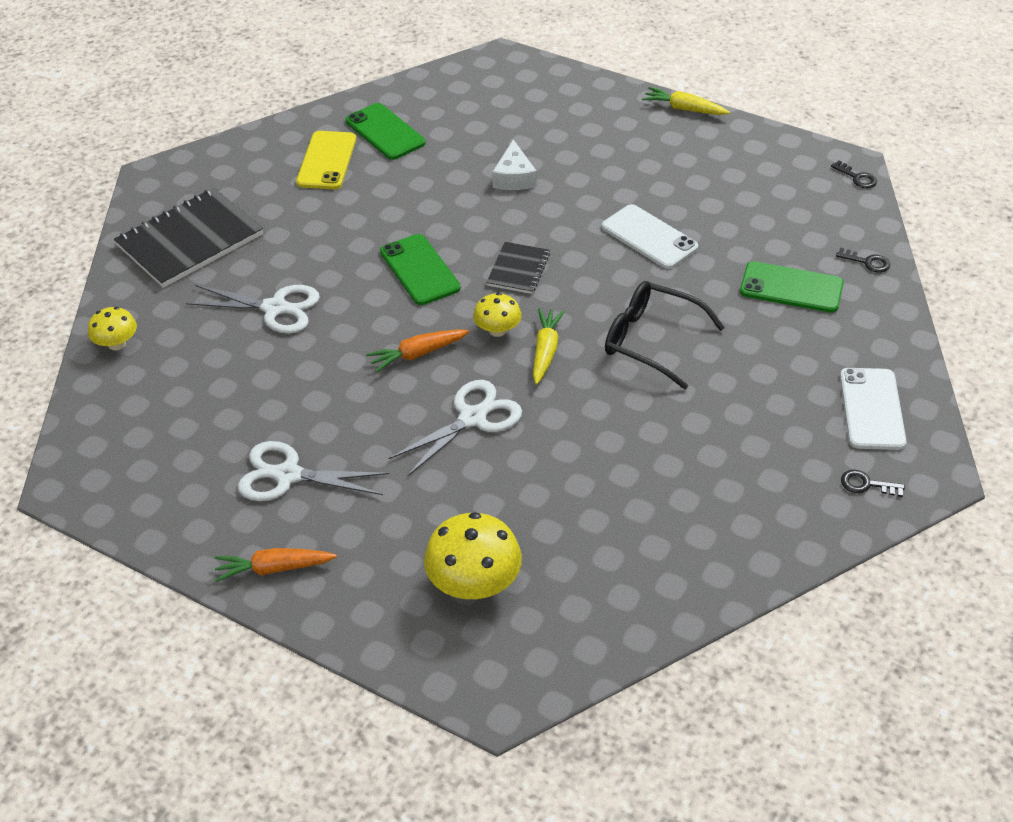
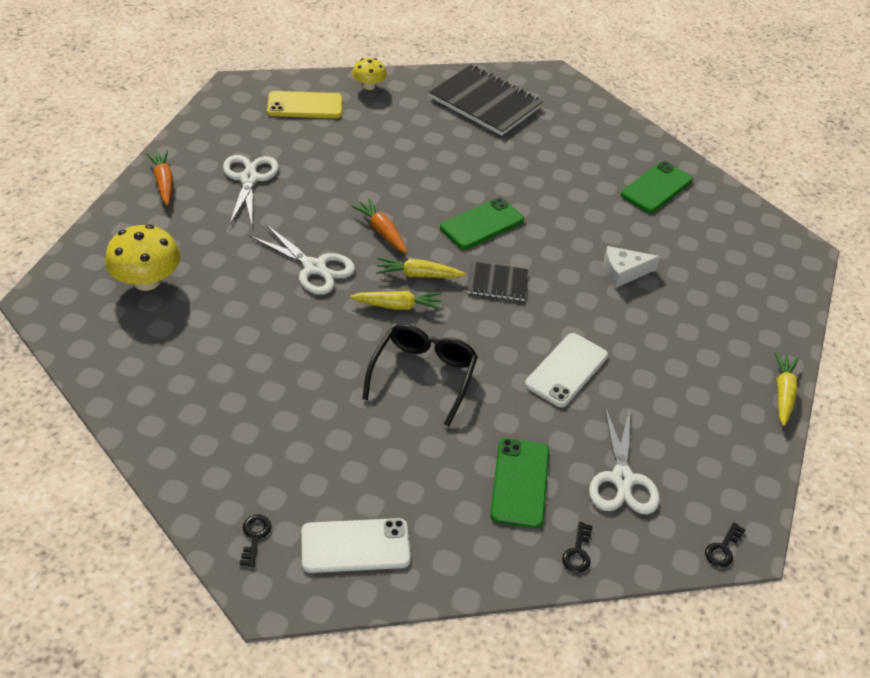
camera: 75 degrees right, 0 degrees up
white scissors [186,285,320,334] -> white scissors moved to [589,407,660,514]
yellow phone [296,131,356,189] -> yellow phone moved to [267,91,342,118]
yellow mushroom [473,293,521,337] -> yellow carrot [376,257,466,278]

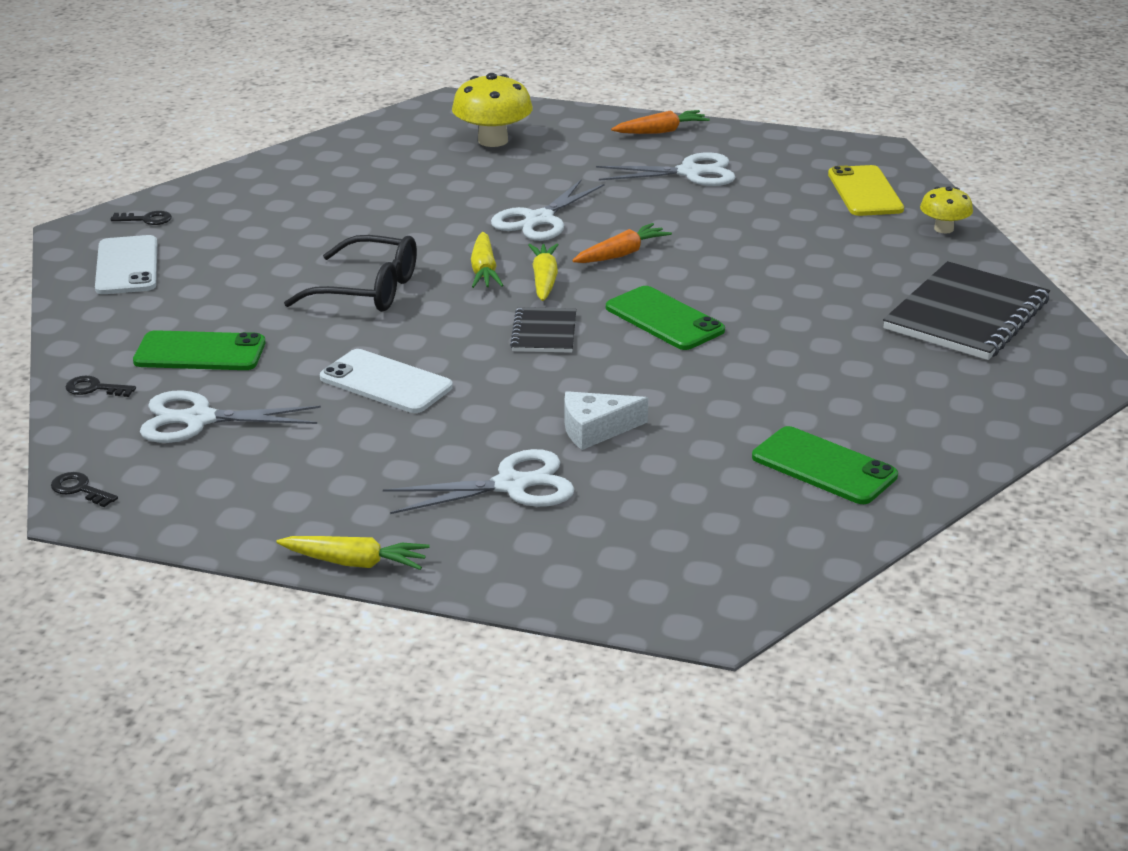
camera: 90 degrees right, 15 degrees down
white cheese [604,246,660,288] -> white cheese turned 90 degrees counterclockwise [565,391,648,450]
none -> white scissors [383,449,574,514]

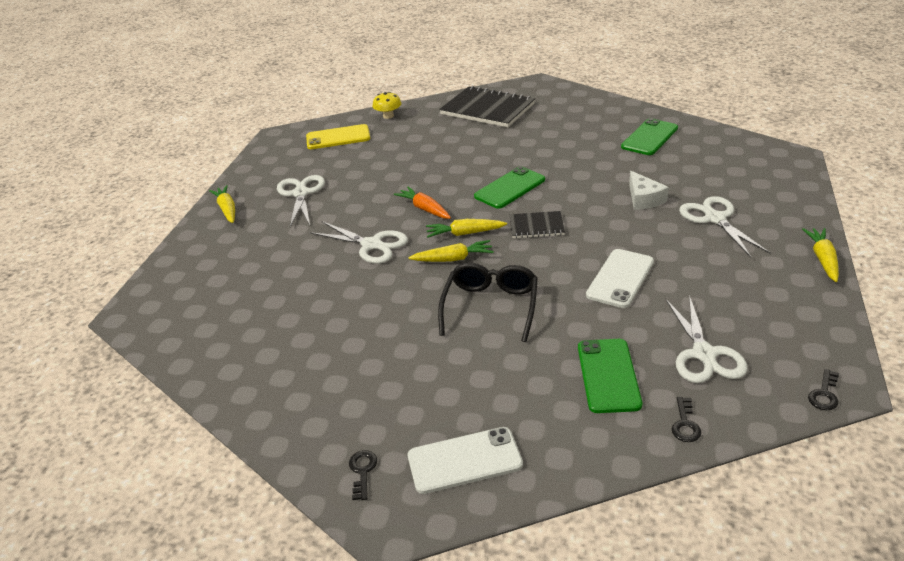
camera: 90 degrees left, 5 degrees up
yellow mushroom [452,73,533,147] -> none
orange carrot [611,110,710,134] -> yellow carrot [209,185,235,223]

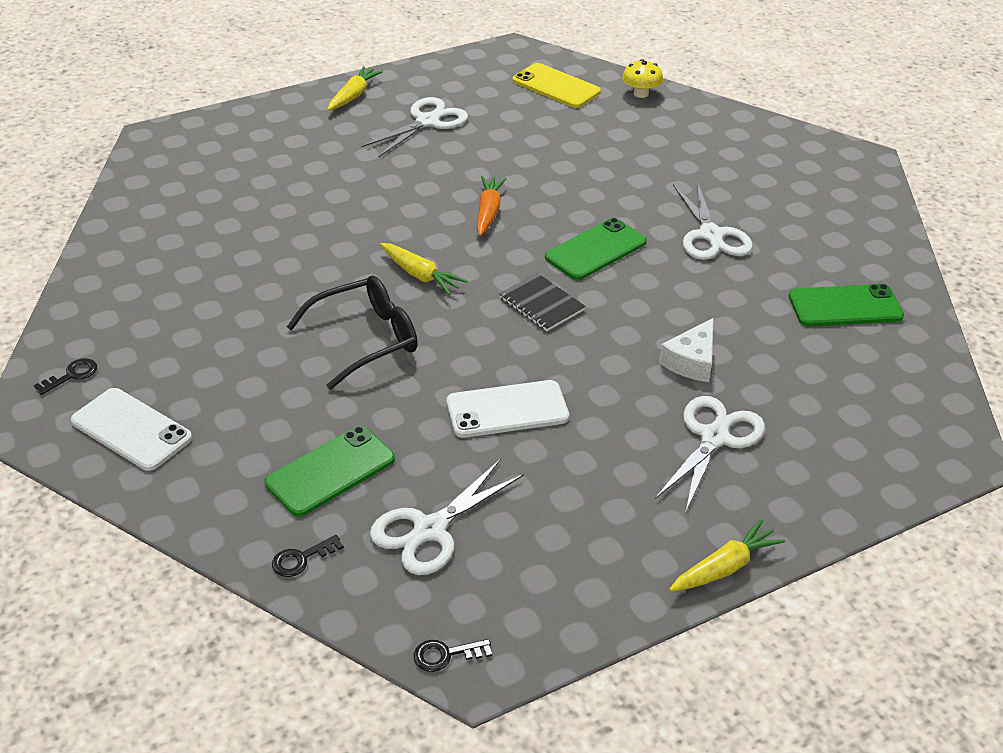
camera: 45 degrees right, 5 degrees up
white scissors [309,221,408,264] -> white scissors moved to [673,181,753,260]
yellow carrot [426,219,507,238] -> none
black notebook [439,86,535,127] -> none
green phone [474,166,545,209] -> green phone turned 45 degrees counterclockwise [545,218,647,280]

